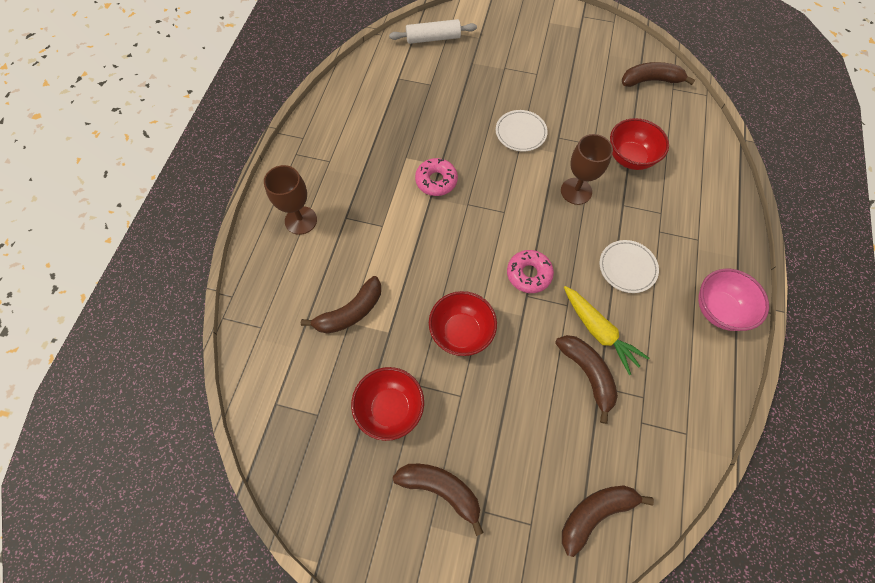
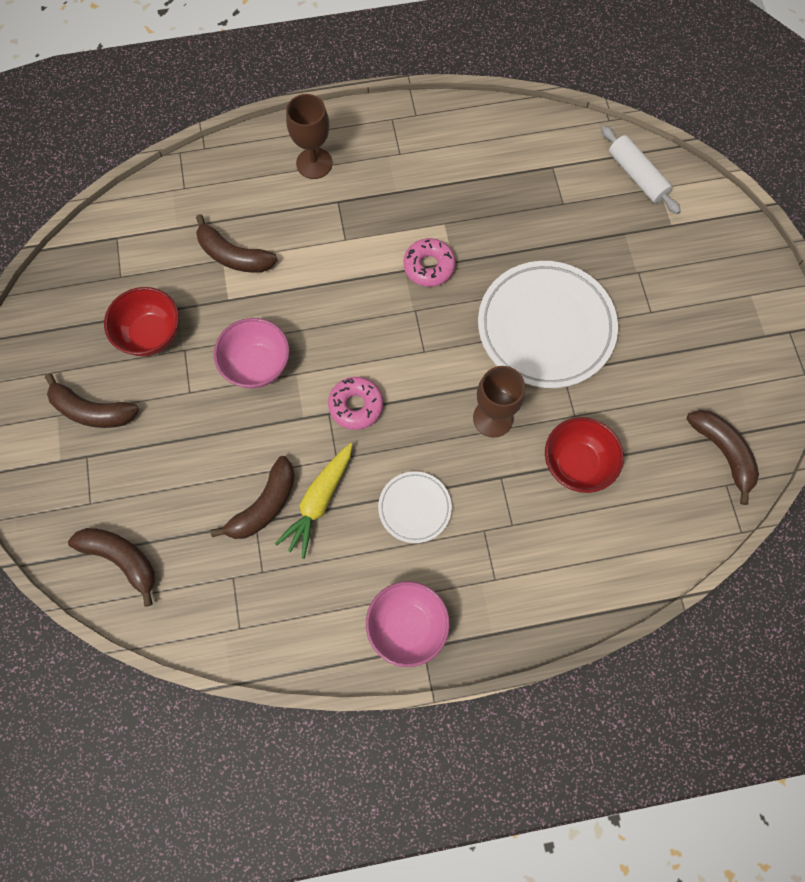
camera: 65 degrees right, 5 degrees up
brown banana [393,464,484,536] -> brown banana turned 105 degrees clockwise [45,373,139,428]
red bowl [429,291,497,356] -> pink bowl [214,318,290,388]
white plate [496,110,548,152] -> white plate [478,261,618,388], size x2.03

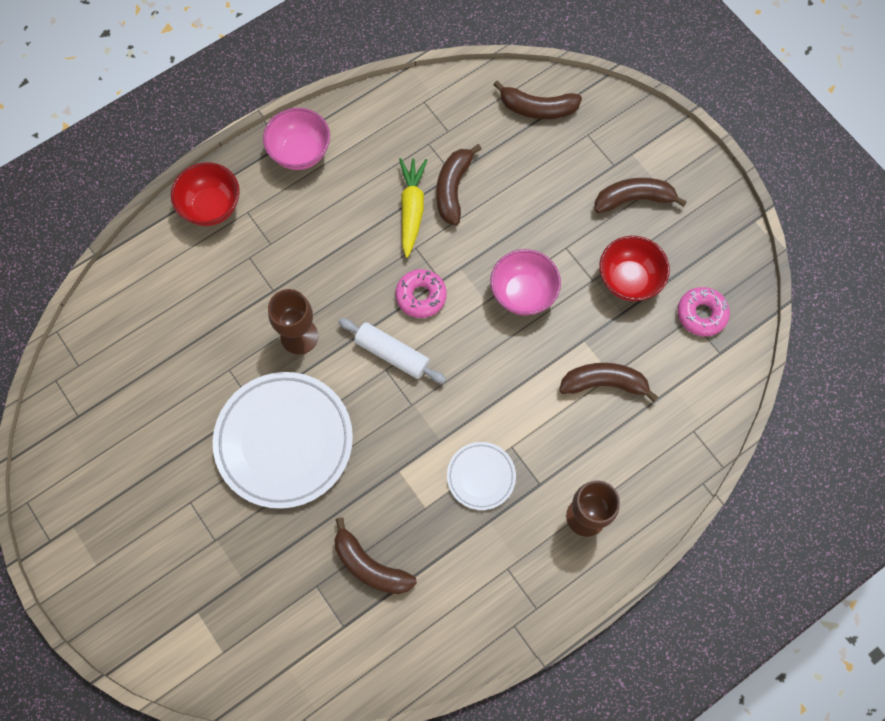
camera: 155 degrees right, 0 degrees up
white plate [378,471,452,543] -> white plate moved to [447,442,516,510]
pink donut [403,238,456,287] -> pink donut moved to [677,287,730,336]
red bowl [545,417,624,493] -> red bowl moved to [171,162,240,226]
white rolling pin [601,126,681,214] -> white rolling pin moved to [338,318,446,384]
brown banana [687,410,759,505] -> brown banana moved to [334,517,417,594]

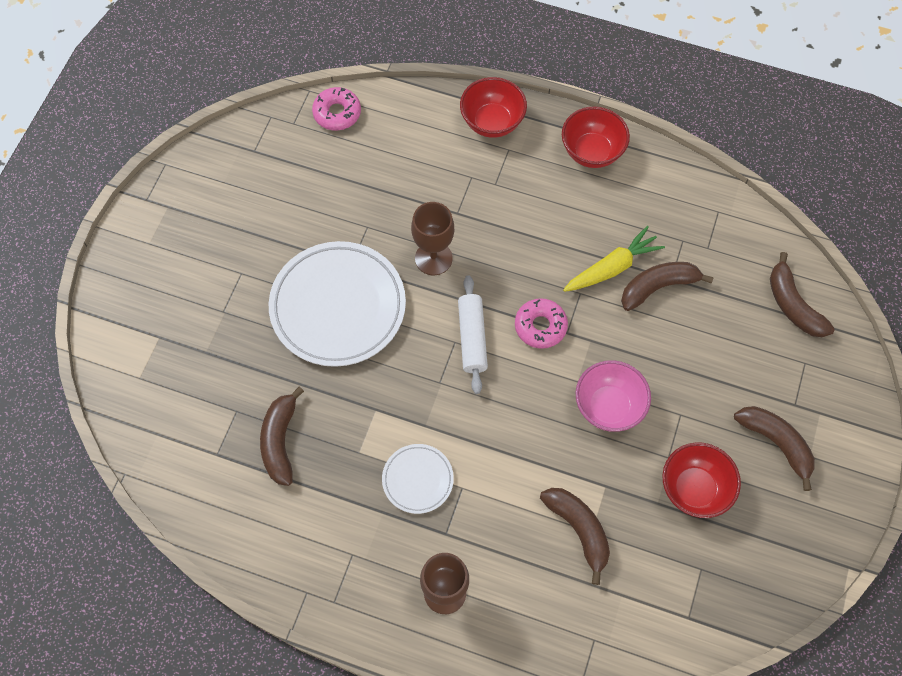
camera: 55 degrees right, 5 degrees down
pink bowl [263,108,330,170] -> red bowl [562,106,630,168]
pink donut [677,287,730,336] -> pink donut moved to [312,87,361,131]

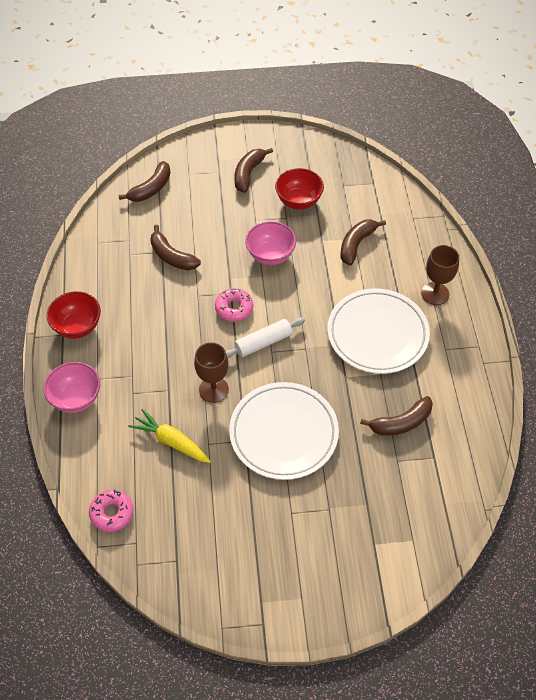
camera: 115 degrees left, 10 degrees down
white plate [382,444,454,514] -> white plate [327,288,430,374], size x2.03
red bowl [460,77,527,138] -> pink bowl [43,362,100,413]
yellow carrot [563,226,665,292] -> yellow carrot moved to [129,409,211,463]

